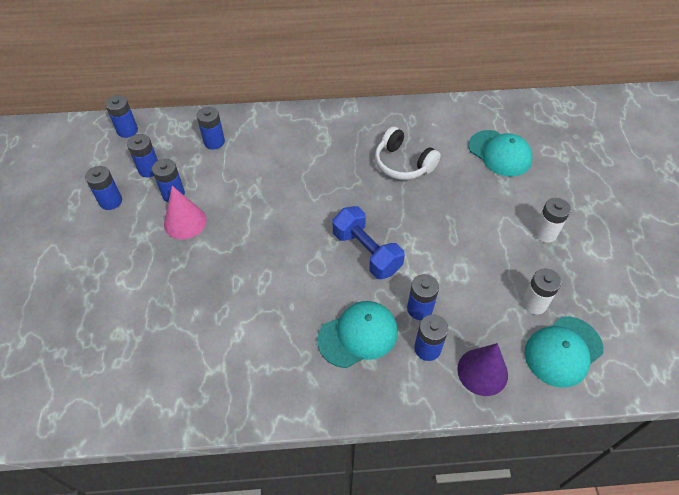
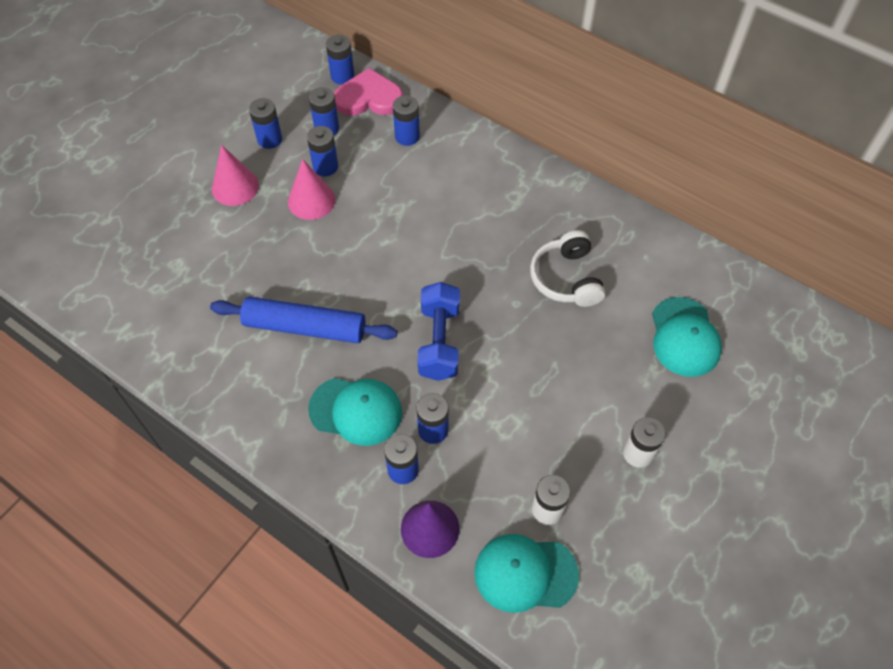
camera: 40 degrees right, 5 degrees up
none -> blue rolling pin [210,297,397,343]
none -> pink cone [212,145,259,206]
none -> pink heart [334,68,403,116]

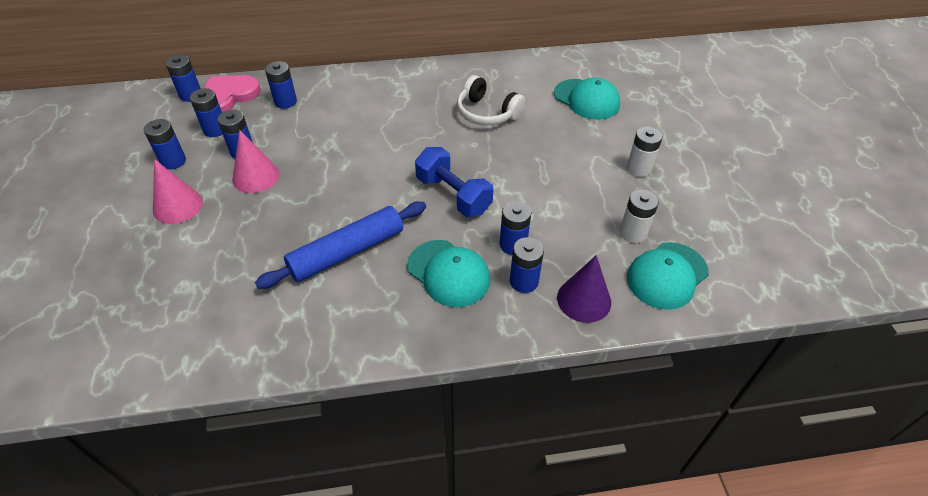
camera: 45 degrees left, 10 degrees down
turquoise cap [308,378,402,446] -> turquoise cap turned 75 degrees clockwise [407,240,490,307]

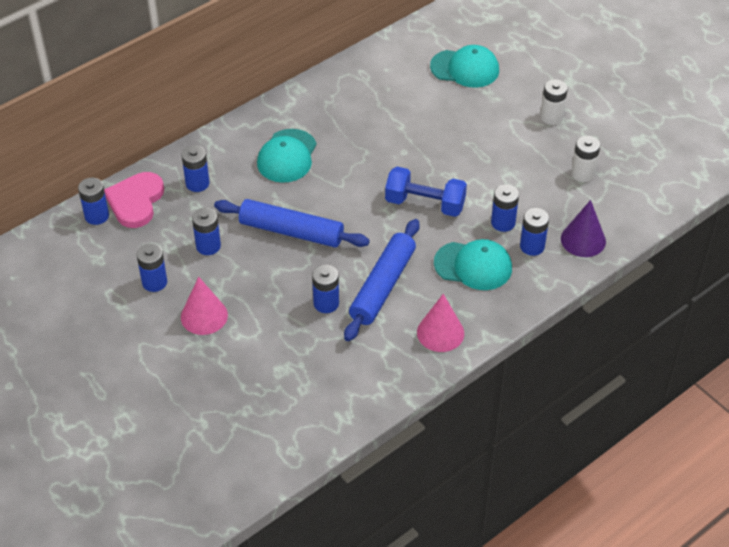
camera: 30 degrees left, 0 degrees up
blue battery [190,88,223,137] -> blue battery moved to [312,265,339,313]
pink cone [232,130,279,193] -> pink cone moved to [417,294,464,352]
white headphones [457,75,525,126] -> none
turquoise cap [627,242,709,310] -> turquoise cap moved to [257,129,317,183]
none -> blue rolling pin [214,199,370,248]

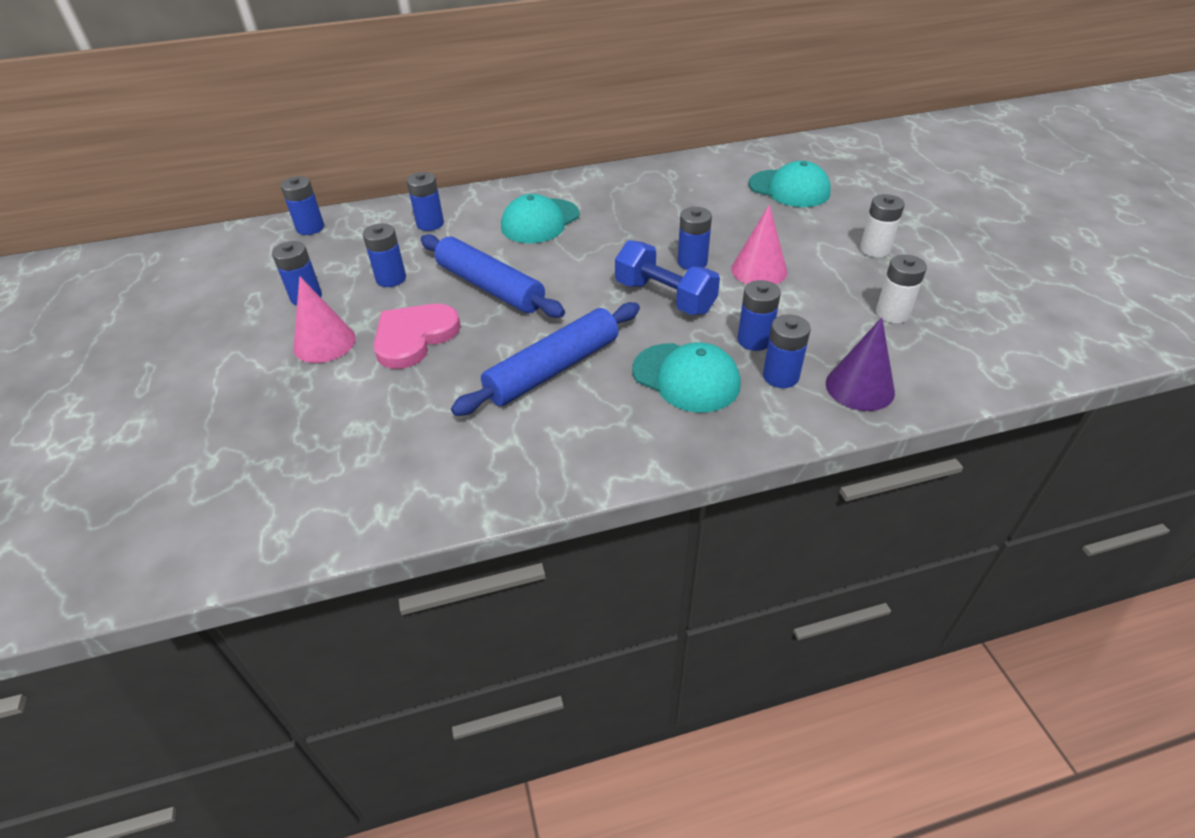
camera: 25 degrees right, 5 degrees down
pink heart [104,172,164,228] -> pink heart moved to [373,304,461,369]
blue battery [312,265,339,313] -> blue battery moved to [678,207,712,270]
pink cone [417,294,464,352] -> pink cone moved to [731,204,787,284]

